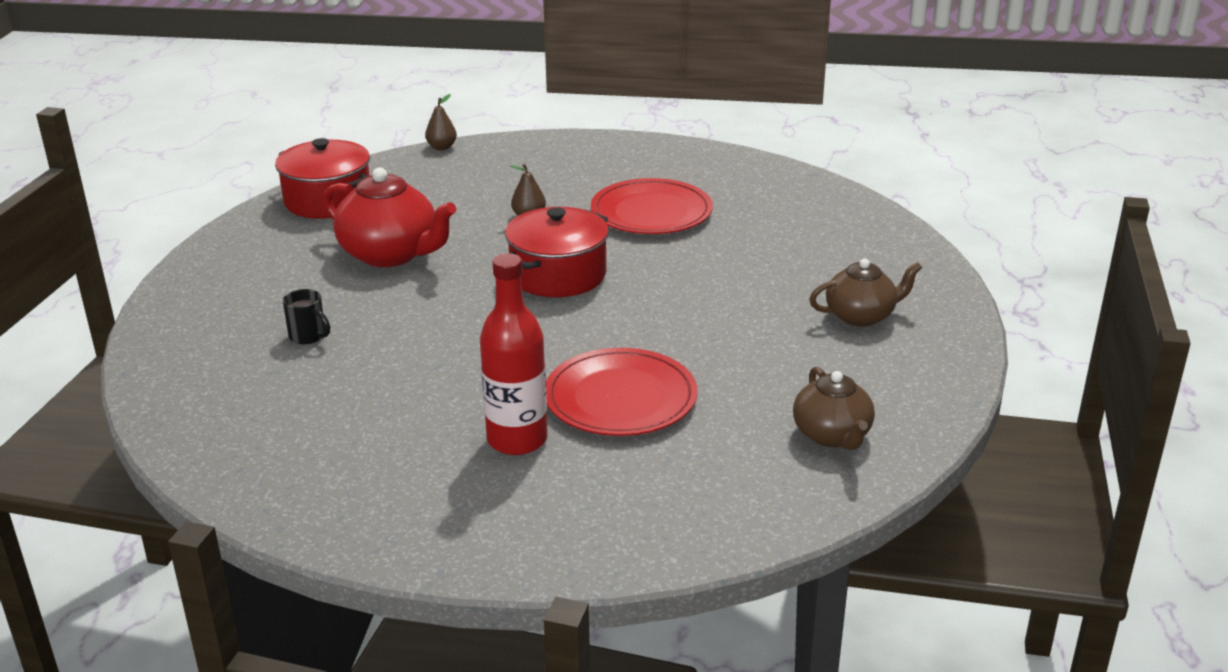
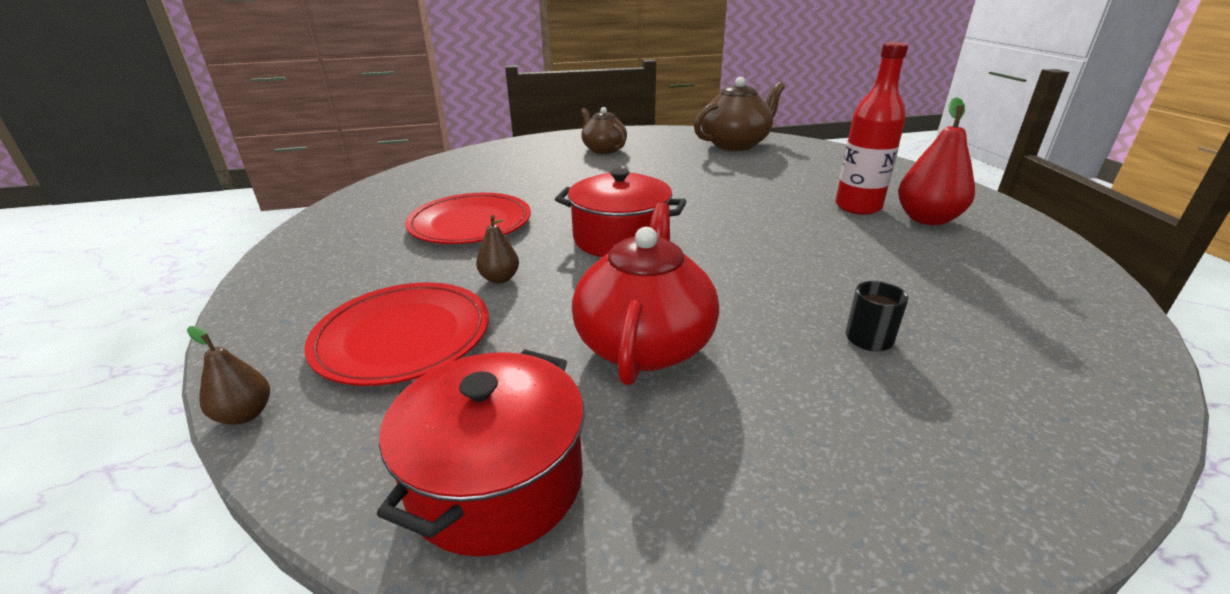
camera: 110 degrees left, 0 degrees up
red plate [546,348,698,436] -> red plate moved to [304,282,489,386]
brown teapot [793,367,875,450] -> brown teapot [694,77,785,151], size x1.56
none -> red pear [898,97,975,225]

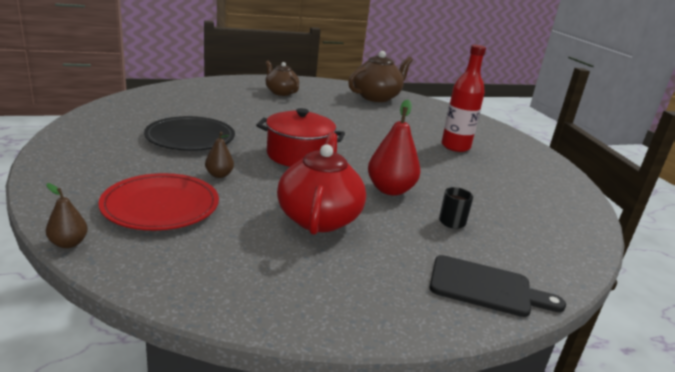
camera: 10 degrees left, 5 degrees down
red pot [377,349,585,556] -> none
red plate [405,193,531,244] -> black plate [144,116,235,151]
red pear [898,97,975,225] -> red pear moved to [368,100,420,196]
none -> black cutting board [430,255,566,317]

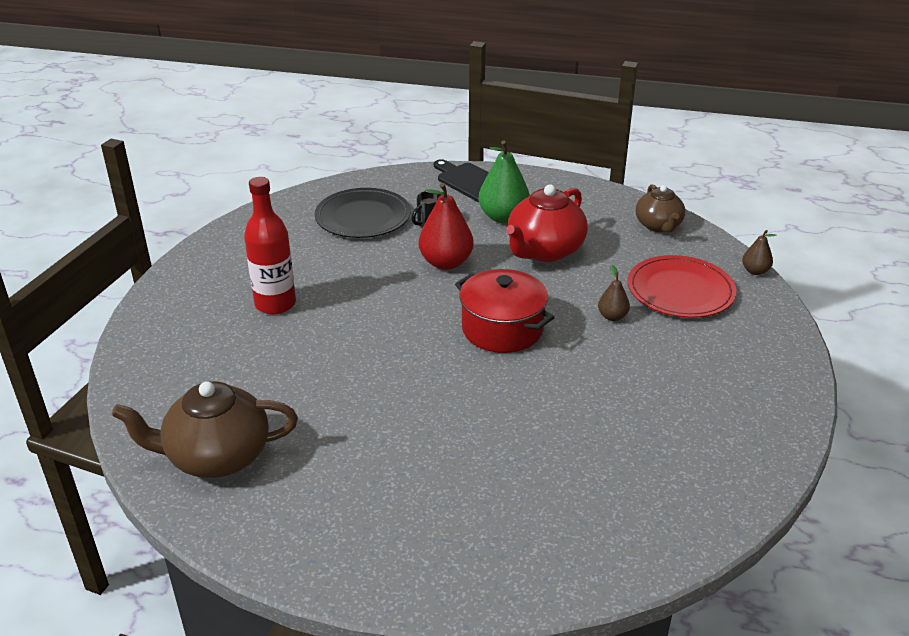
camera: 145 degrees left, 10 degrees up
black plate [144,116,235,151] -> black plate moved to [315,188,411,238]
brown teapot [265,61,299,96] -> brown teapot moved to [636,185,685,232]
none -> green pear [478,140,530,223]

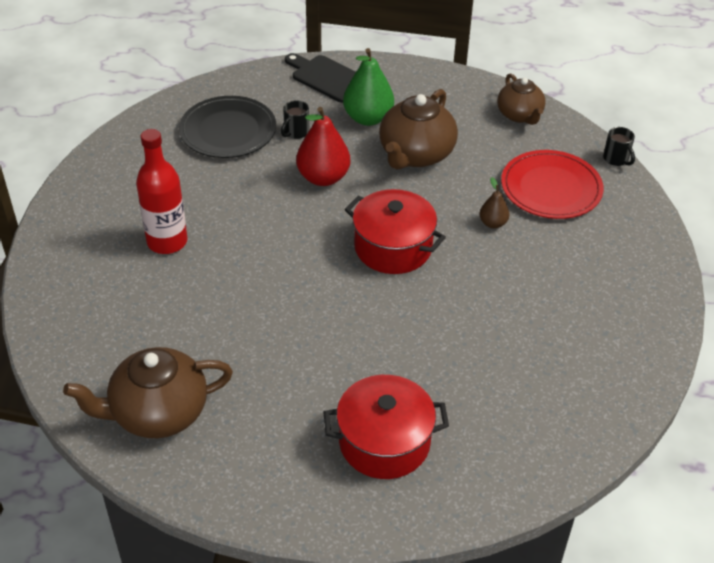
camera: 10 degrees left, 10 degrees up
red teapot [506,184,588,262] -> brown teapot [379,89,458,170]
brown pear [742,230,776,275] -> black mug [603,127,635,166]
none -> red pot [323,375,449,479]

